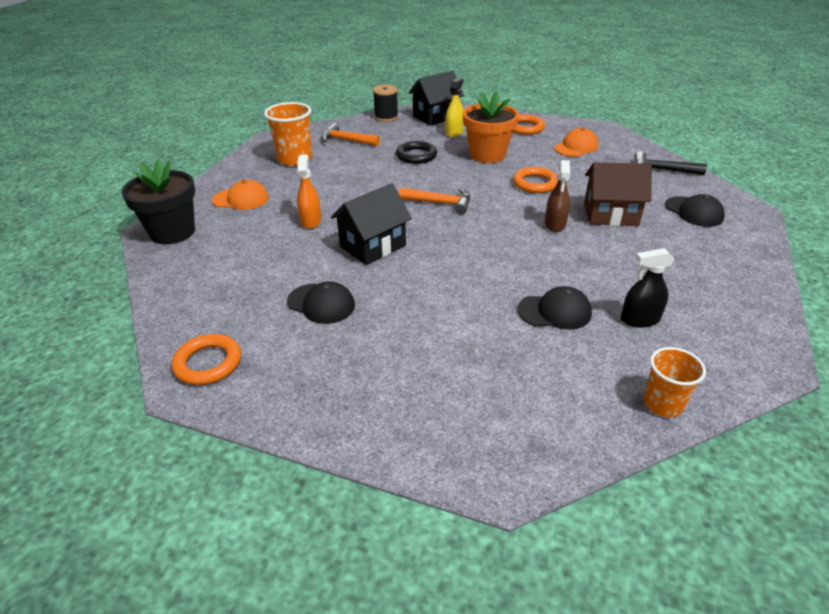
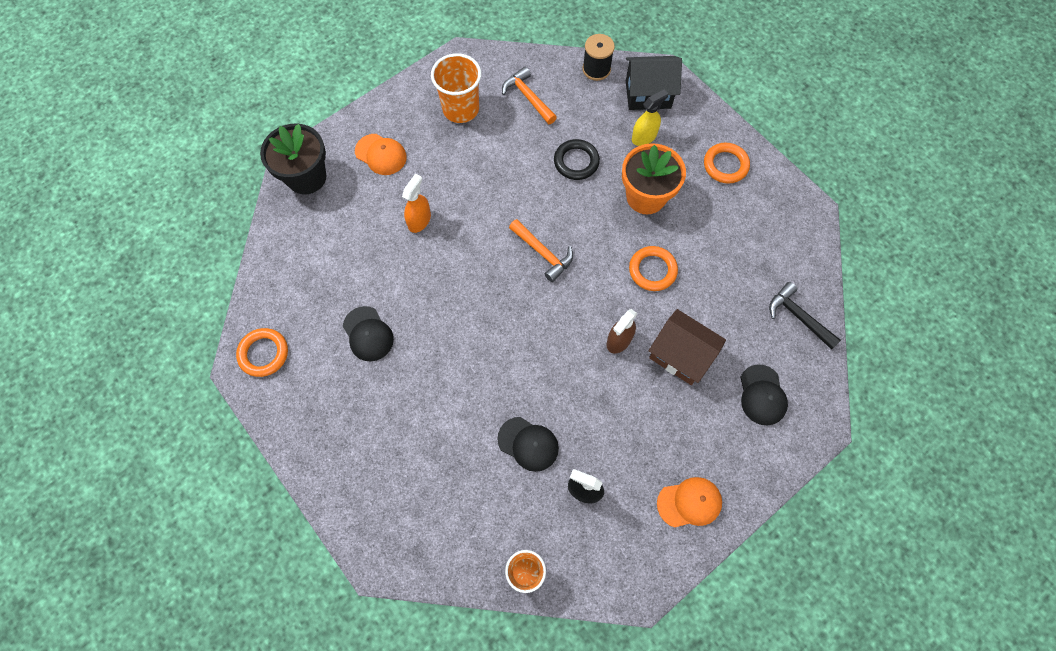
camera: 30 degrees right, 30 degrees up
black house [331,183,412,265] -> none
orange cap [554,128,598,157] -> orange cap moved to [657,477,722,528]

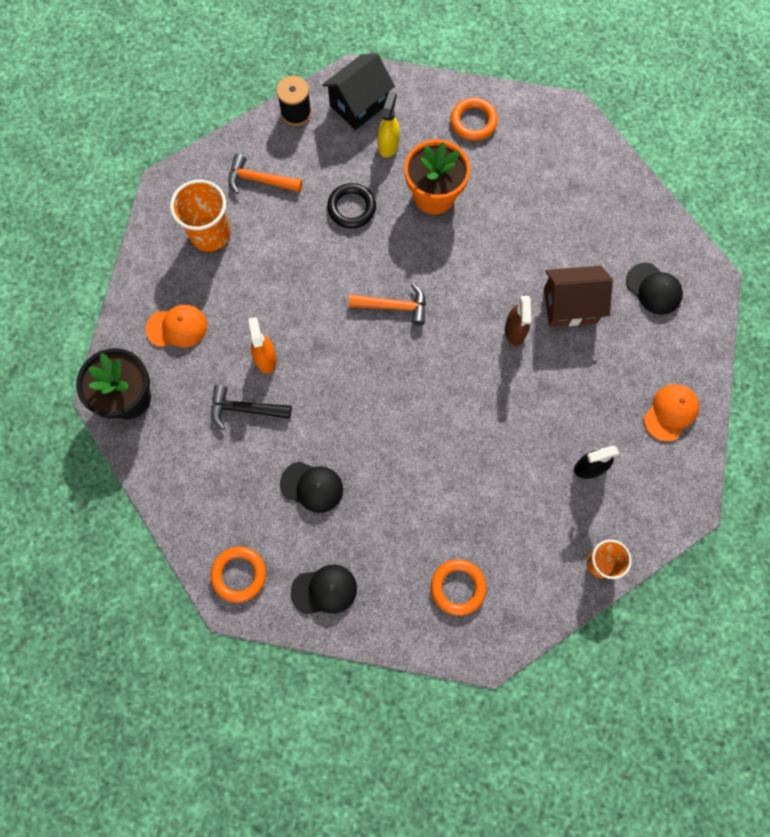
camera: 40 degrees left, 5 degrees up
black cap [497,417,559,472] -> black cap moved to [291,565,357,615]
orange ring [629,246,678,291] -> orange ring moved to [431,559,486,616]
black hammer [769,282,841,349] -> black hammer moved to [211,385,292,430]

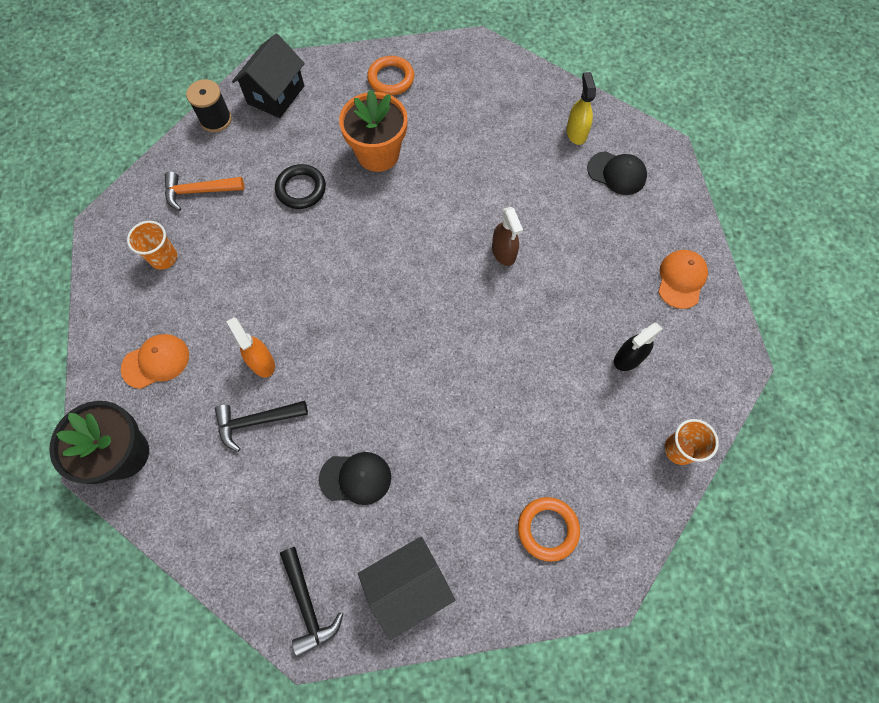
camera: 20 degrees left, 5 degrees down
orange cup [170,180,231,252] -> orange cup [127,221,177,270], size x0.64
orange ring [211,547,266,603] -> black hammer [280,547,343,657]
black cap [291,565,357,615] -> black house [358,536,455,640]
orange hammer [349,283,426,326] -> none
yellow spray bottle [377,91,400,158] -> yellow spray bottle moved to [566,72,596,145]
brown house [544,266,613,327] -> none

